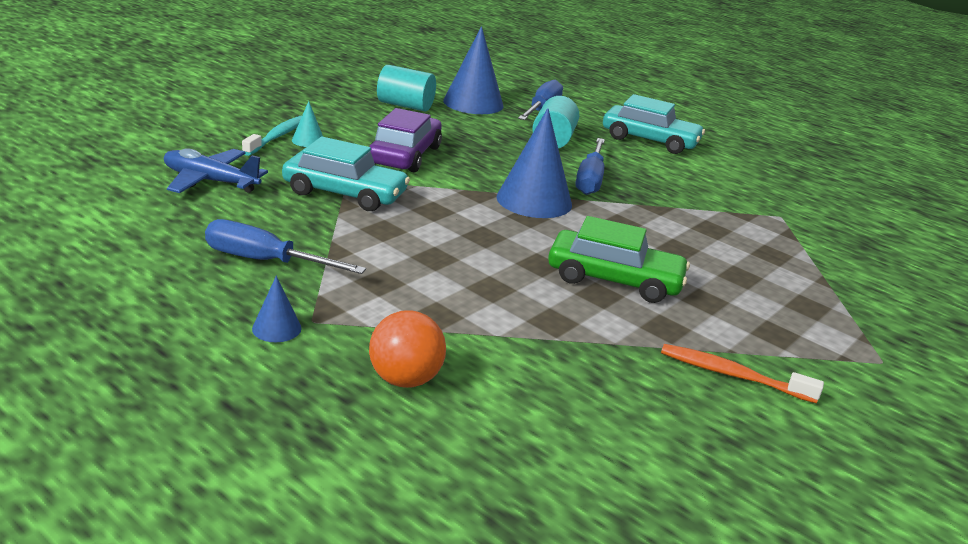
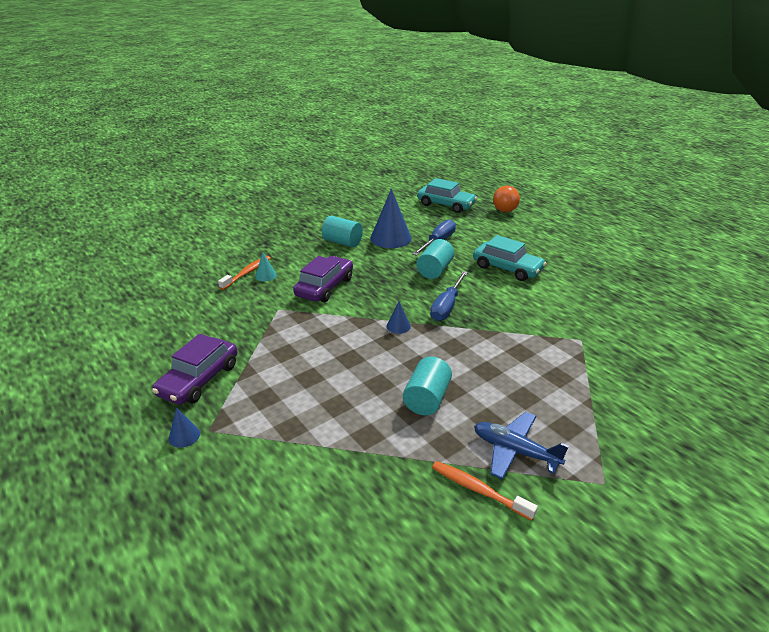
camera: 15 degrees right, 5 degrees up
blue plane [164,148,268,193] -> blue plane moved to [474,412,569,480]
blue screwdriver [205,219,366,274] -> purple car [152,334,238,405]
turquoise toothbrush [242,115,302,156] -> orange toothbrush [218,255,271,290]
turquoise car [282,137,410,211] -> turquoise car moved to [417,178,477,213]
orange ball [369,310,446,388] -> orange ball moved to [493,185,520,212]
blue cone [496,108,572,218] -> blue cone [387,301,411,334], size x0.46
green car [548,216,690,303] -> turquoise cylinder [403,356,452,415]

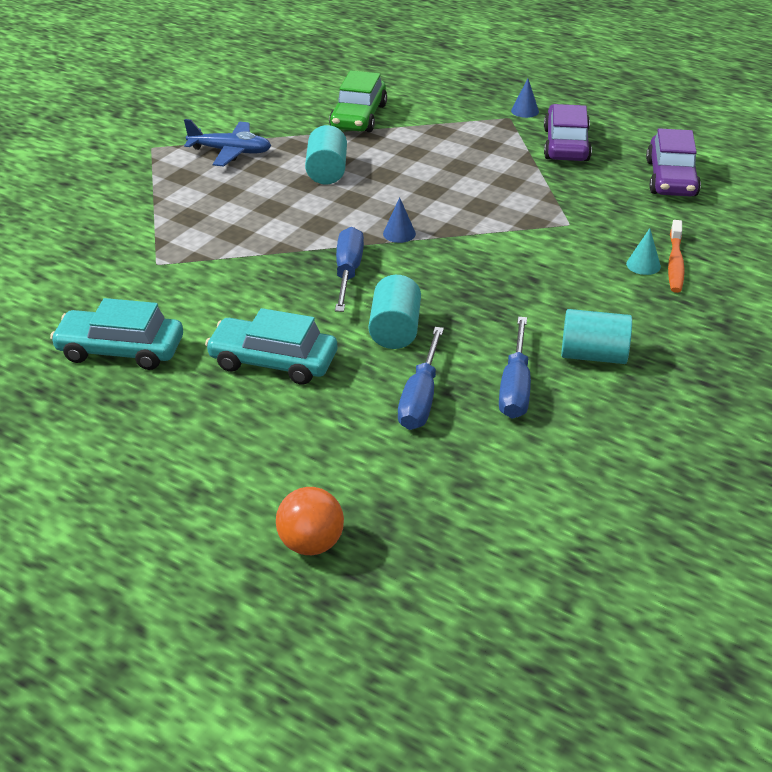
camera: 160 degrees right, 5 degrees up
purple car [293,256,353,302] -> purple car moved to [646,128,701,196]
blue cone [370,189,412,248] -> blue screwdriver [499,317,531,419]
turquoise car [417,178,477,213] -> turquoise car moved to [50,298,183,370]
orange toothbrush [432,461,538,521] -> none
none -> green car [329,70,387,132]

